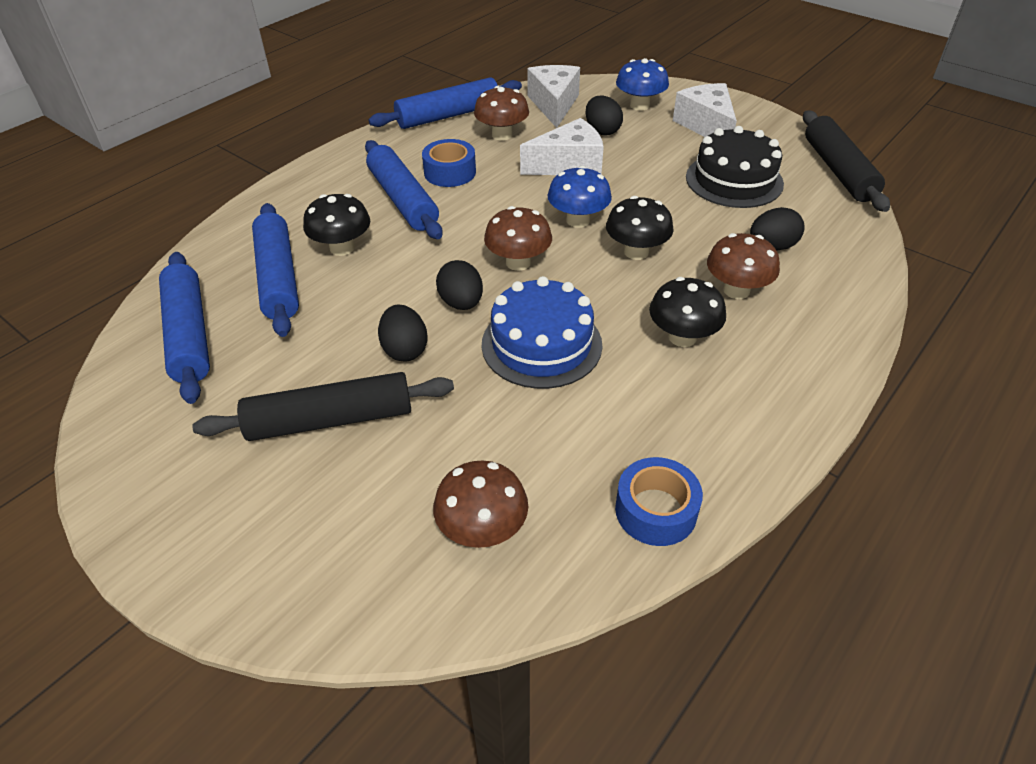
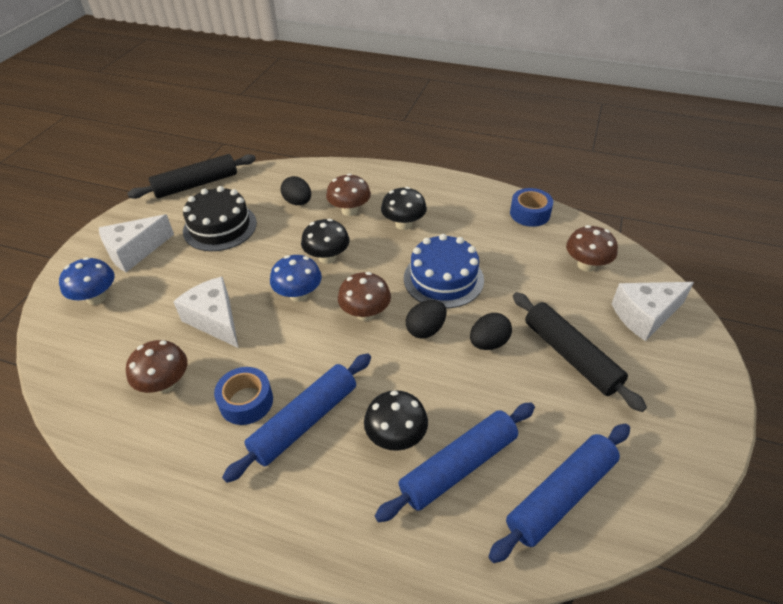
camera: 110 degrees left, 0 degrees up
blue rolling pin [369,78,522,129] -> none
white cheese [528,65,580,128] -> white cheese moved to [612,282,694,341]
black egg [585,95,623,136] -> none

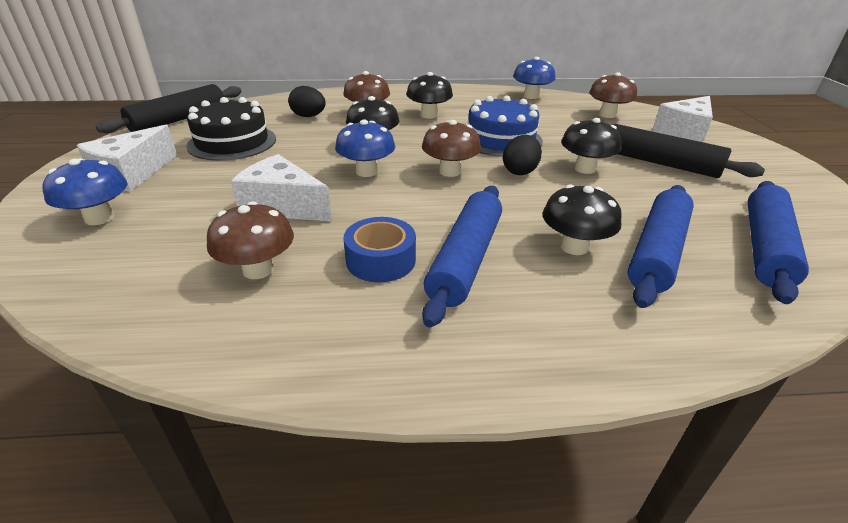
camera: 25 degrees left, 10 degrees down
black egg [470,313,512,350] -> black mushroom [561,118,622,174]
blue tape [510,188,553,227] -> blue mushroom [513,57,556,99]

